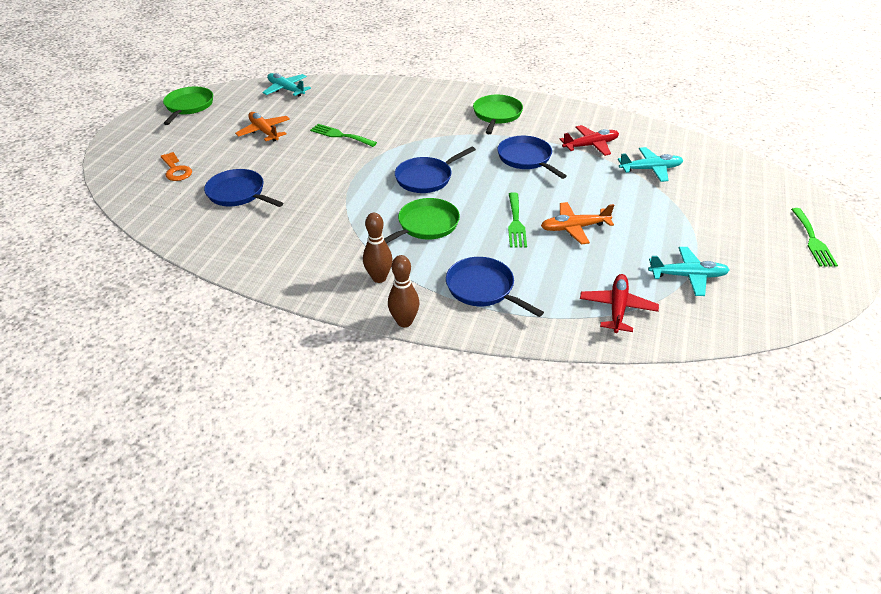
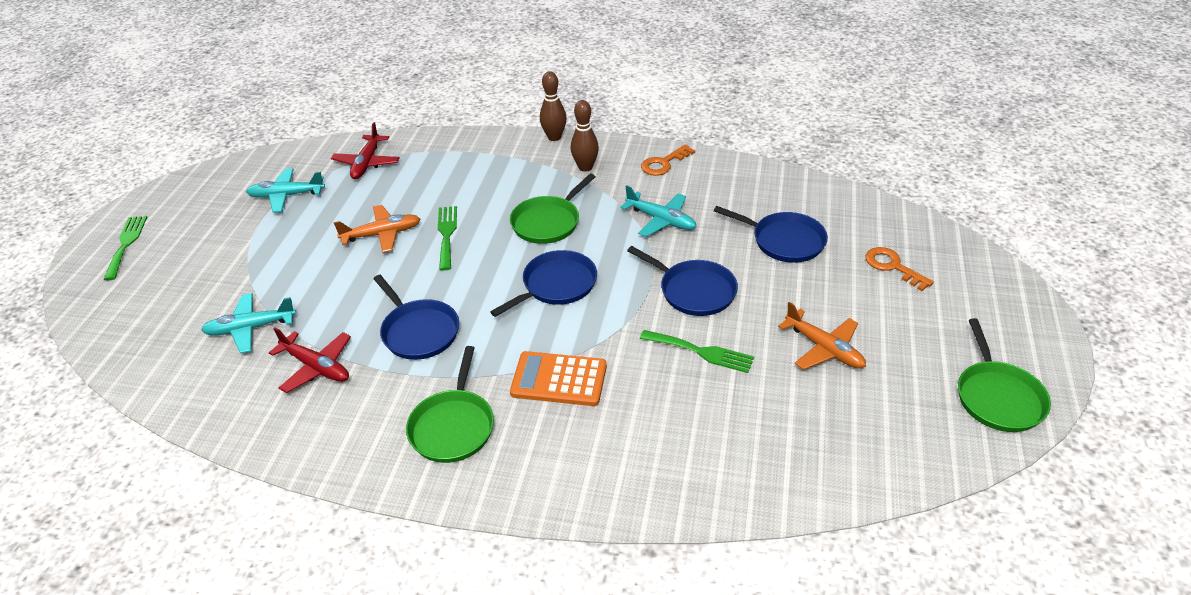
camera: 175 degrees right, 0 degrees up
turquoise plane [262,73,311,96] -> turquoise plane moved to [620,185,697,237]
blue pan [446,257,544,317] -> blue pan moved to [627,246,738,316]
red plane [559,125,619,156] -> red plane turned 120 degrees counterclockwise [269,327,351,393]
none -> orange calculator [510,351,607,406]
none -> orange key [641,144,695,176]

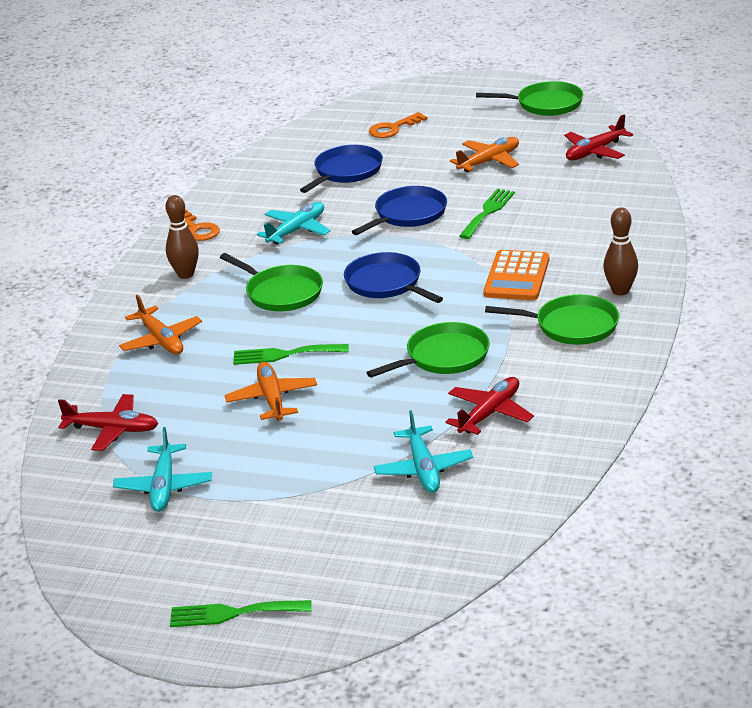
camera: 85 degrees left, 10 degrees down
blue pan [373,275,459,360] -> green pan [366,322,490,378]
brown bowling pin [540,71,567,141] -> brown bowling pin moved to [603,207,638,295]
none -> orange plane [119,294,202,354]
none -> red plane [564,114,633,160]

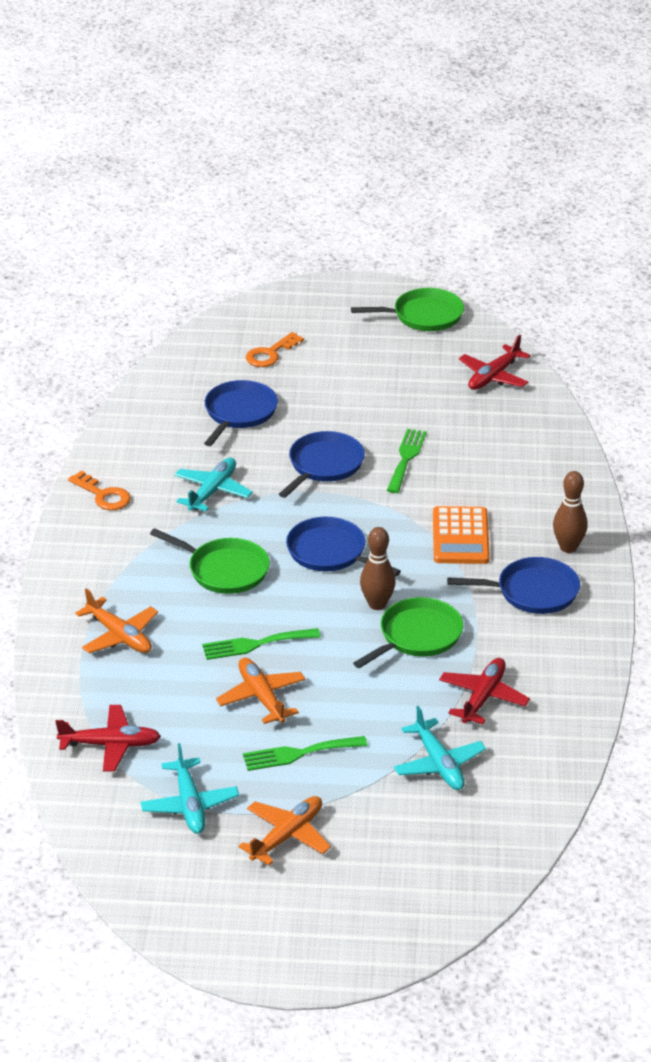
camera: 15 degrees left, 5 degrees up
brown bowling pin [166,195,199,279] -> brown bowling pin moved to [360,527,396,610]
green fork [170,600,312,627] -> green fork moved to [243,736,368,771]
orange plane [450,137,519,172] -> orange plane moved to [238,796,331,865]
green pan [485,294,619,345] -> blue pan [447,557,580,614]

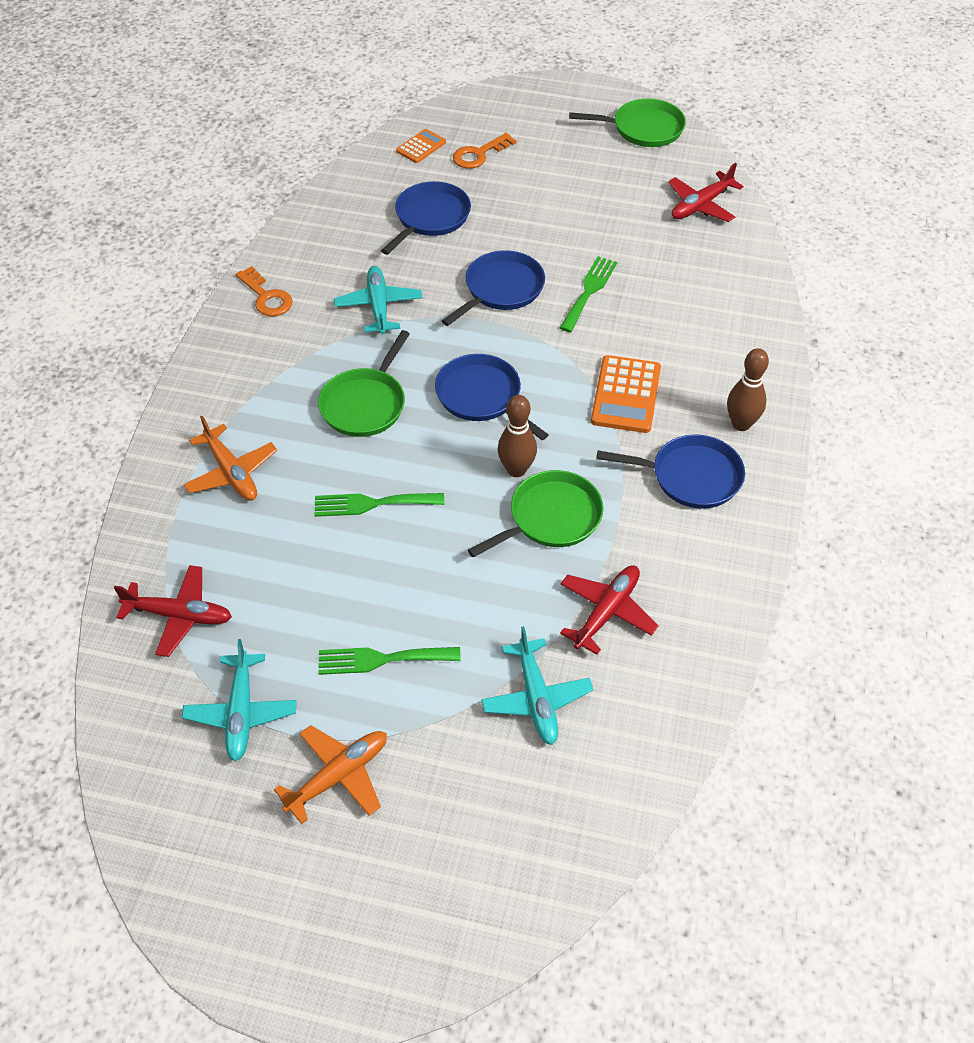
camera: 10 degrees right, 15 degrees up
green pan [150,528,270,594] -> green pan turned 75 degrees clockwise [318,330,410,437]
turquoise plane [174,458,253,511] -> turquoise plane turned 45 degrees counterclockwise [334,266,422,335]
orange plane [216,657,306,724] -> none
none -> orange calculator [396,129,446,163]

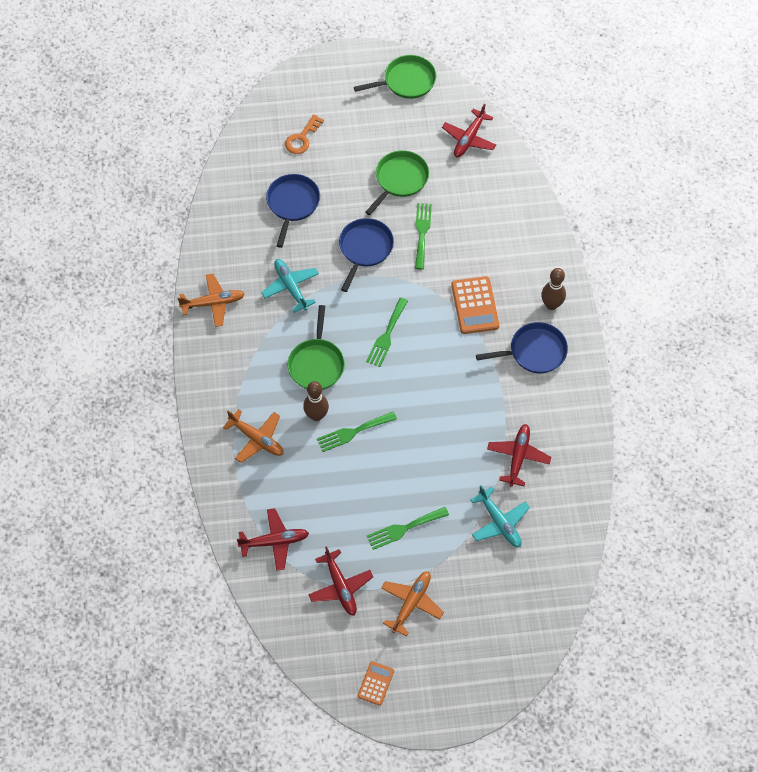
camera: 20 degrees left, 10 degrees up
turquoise plane [182,639,297,761] -> red plane [308,546,373,616]
orange key [236,266,293,316] -> orange plane [177,273,245,327]
orange calculator [396,129,446,163] -> orange calculator moved to [358,661,394,706]
blue pan [435,354,549,440] -> green fork [366,298,408,367]
green pan [468,470,604,558] -> green pan moved to [365,150,429,215]
brown bowling pin [497,395,537,477] -> brown bowling pin moved to [303,381,329,421]

